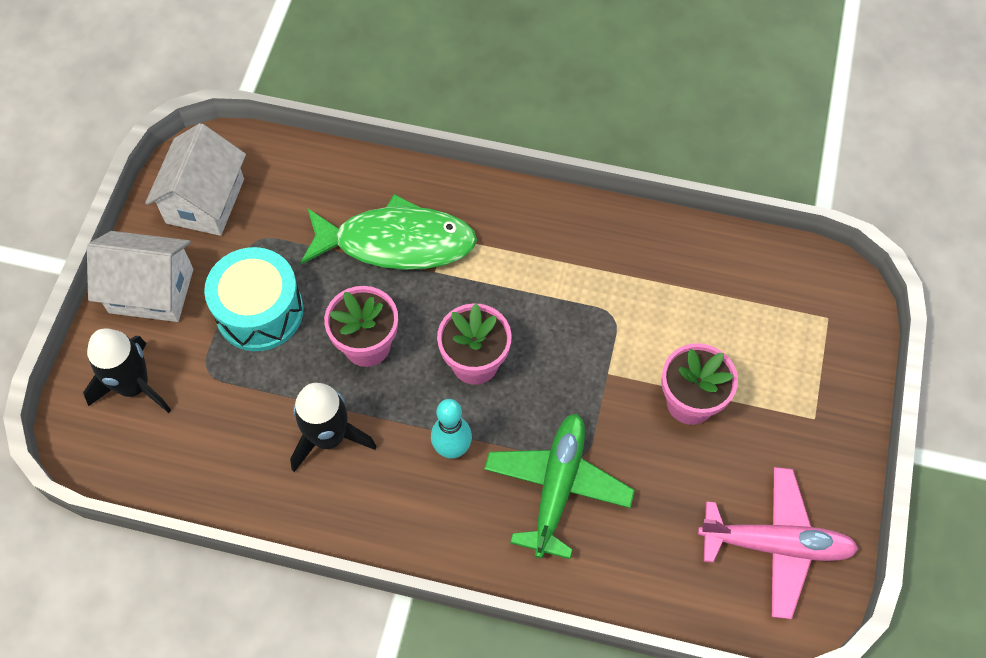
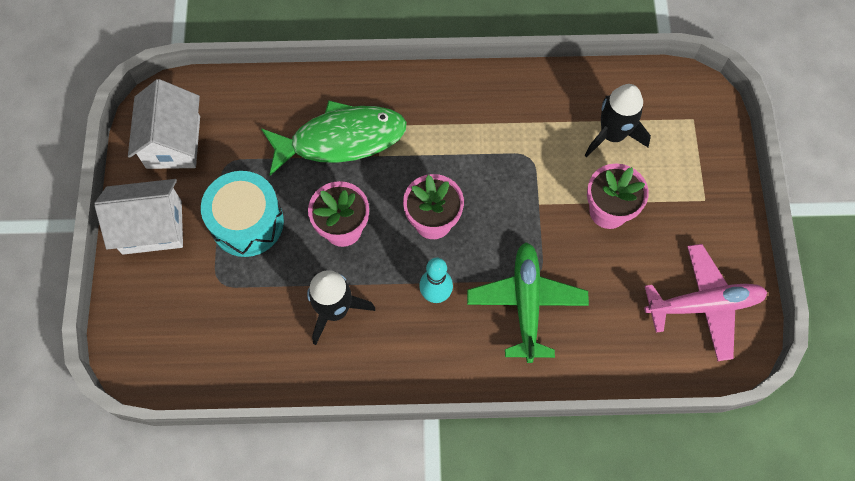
camera: 15 degrees left, 5 degrees up
black rocket [83,329,171,413] -> black rocket moved to [585,84,651,157]

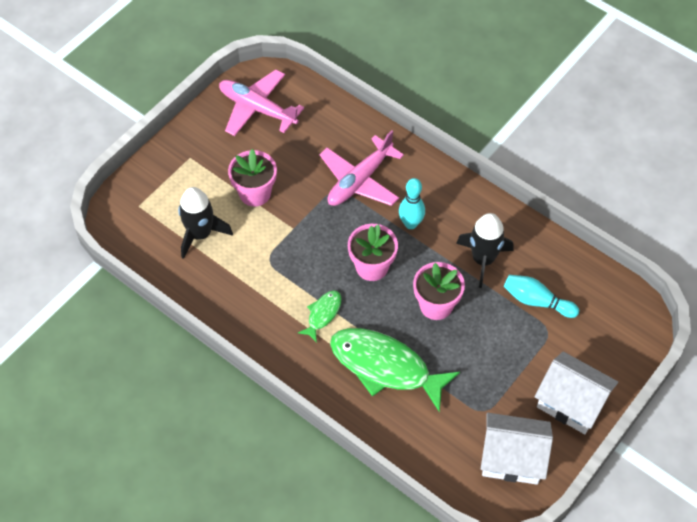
camera: 140 degrees left, 10 degrees down
white house [128,79,200,169] -> white house turned 60 degrees clockwise [481,413,553,485]
turquoise drum [201,171,284,257] -> none
green plane [467,242,589,363] -> pink plane [319,130,404,206]
none -> green fish [298,290,341,343]
none -> turquoise bowling pin [504,275,579,318]

